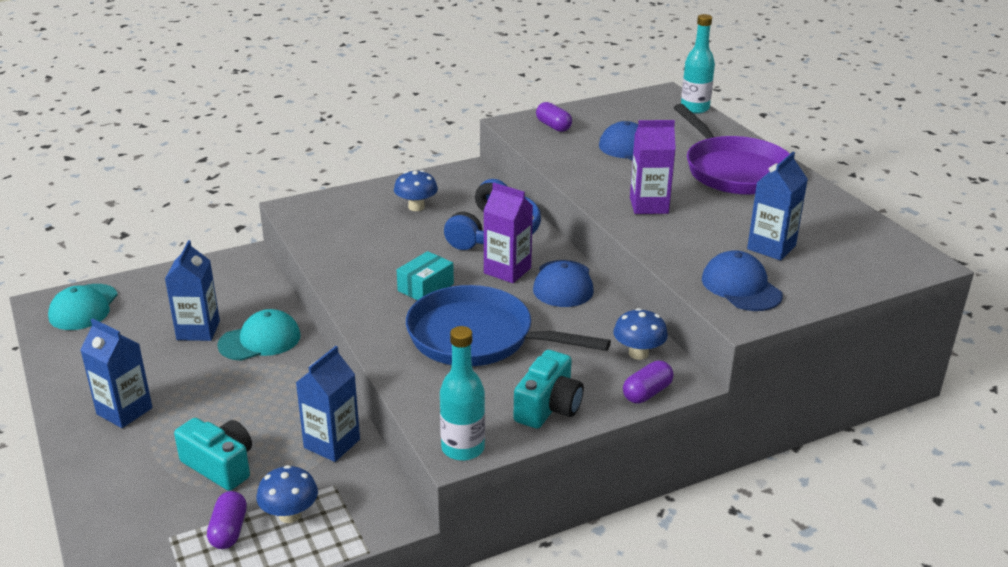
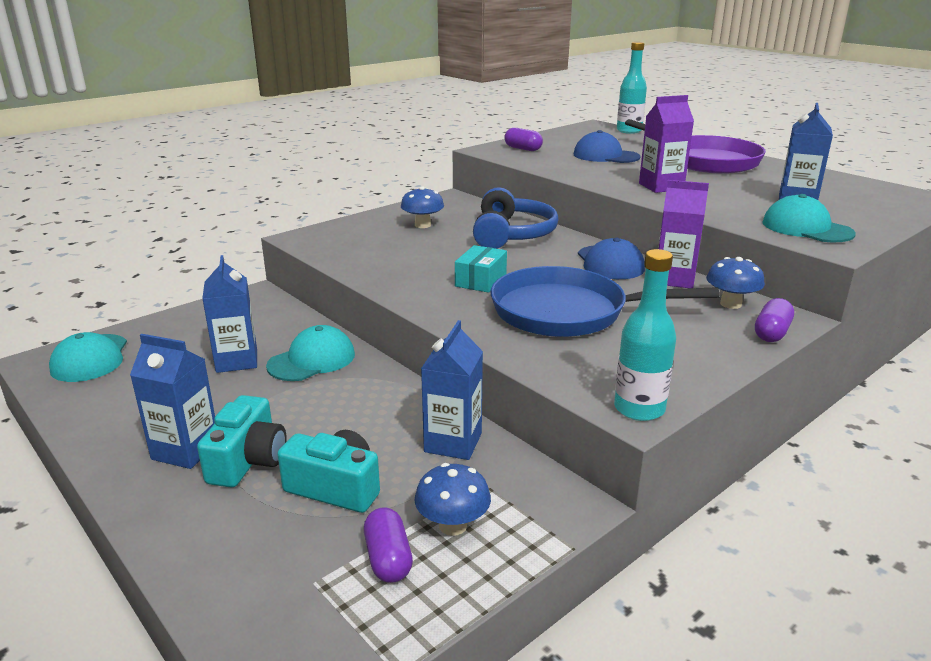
camera: 15 degrees left, 5 degrees down
purple carton [483,183,533,283] -> purple carton moved to [658,180,709,288]
turquoise camera [514,350,584,429] -> turquoise camera moved to [197,395,287,487]
blue cap [702,250,783,311] -> turquoise cap [762,194,856,242]

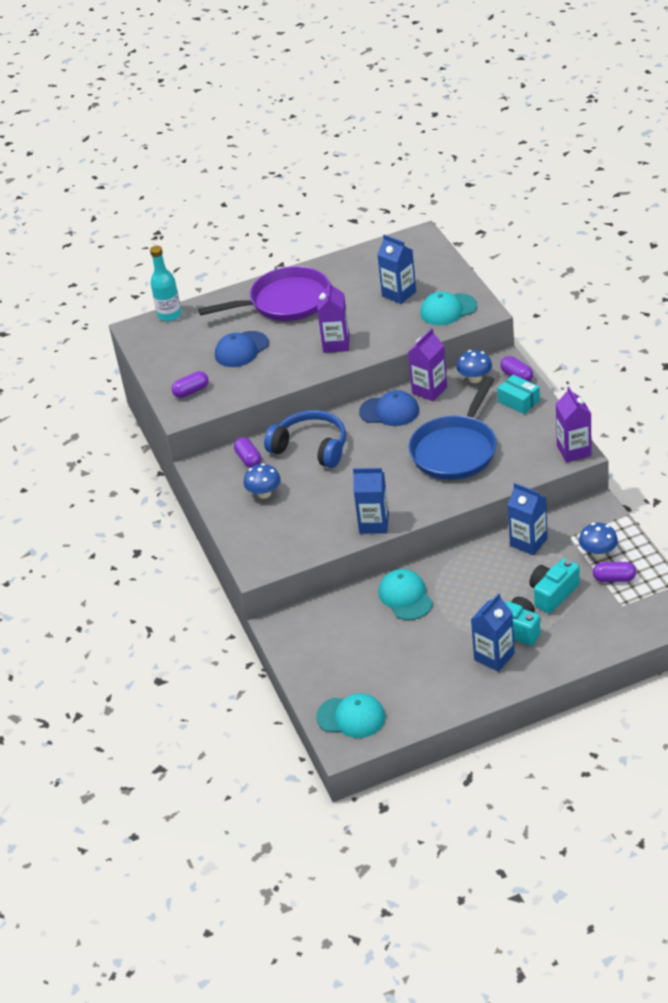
camera: 65 degrees left, 15 degrees up
blue carton [202,255,257,373] -> blue carton moved to [353,468,389,534]
turquoise box [455,245,507,293] -> turquoise box moved to [497,375,540,414]
turquoise bottle [614,249,676,421] -> purple carton [556,387,592,462]
none -> purple capsule [234,437,261,468]

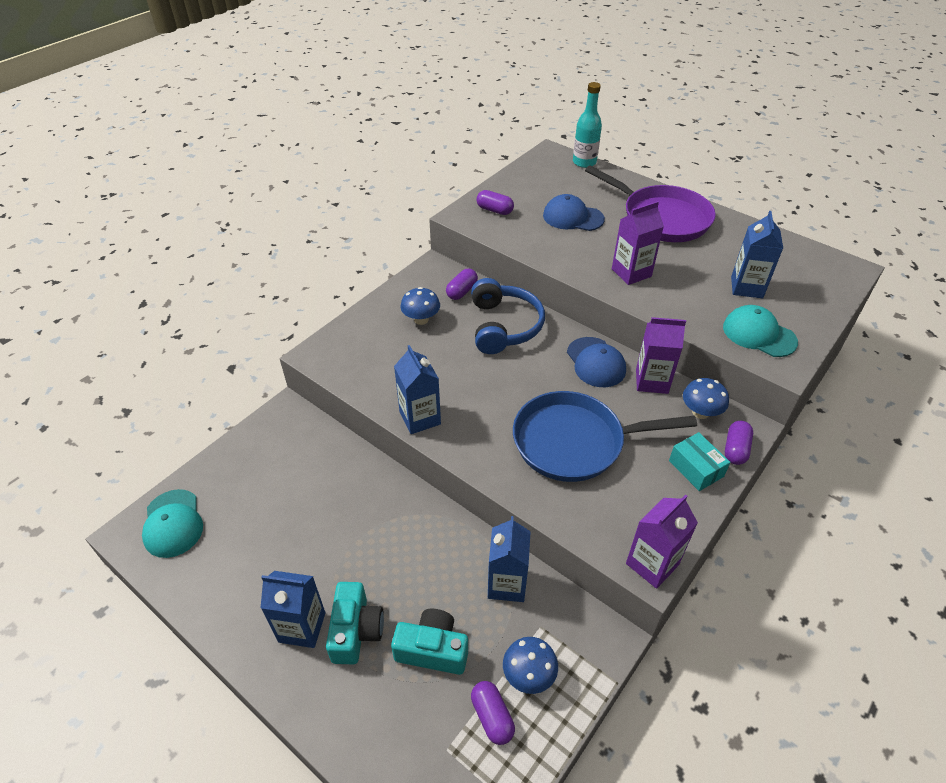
camera: 55 degrees right, 5 degrees up
turquoise cap [379,569,433,620] -> none
turquoise box [497,375,540,414] -> turquoise box turned 45 degrees counterclockwise [669,432,730,491]

